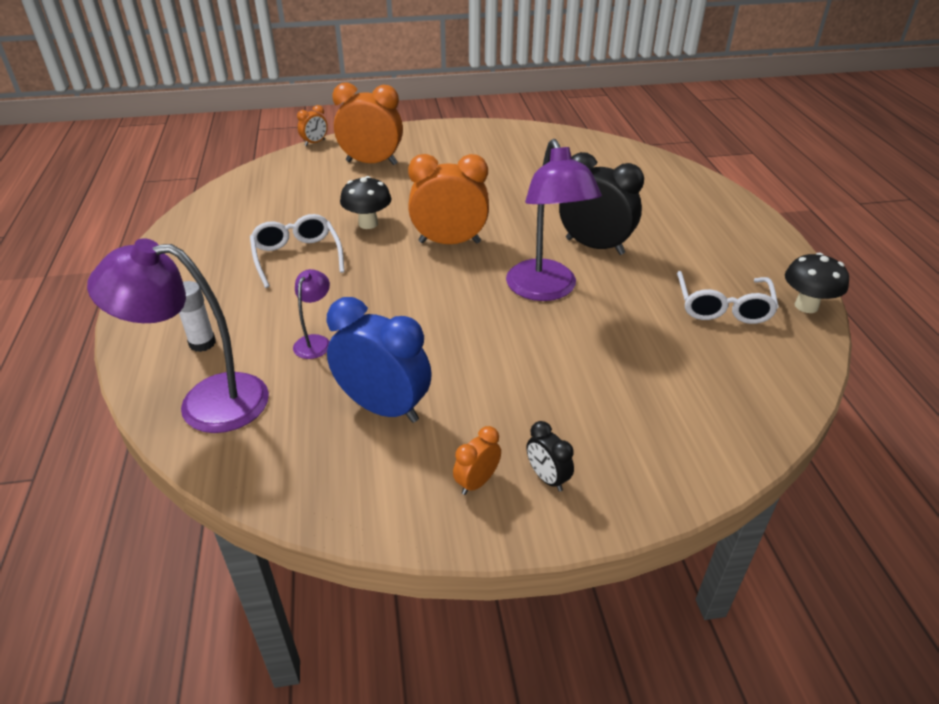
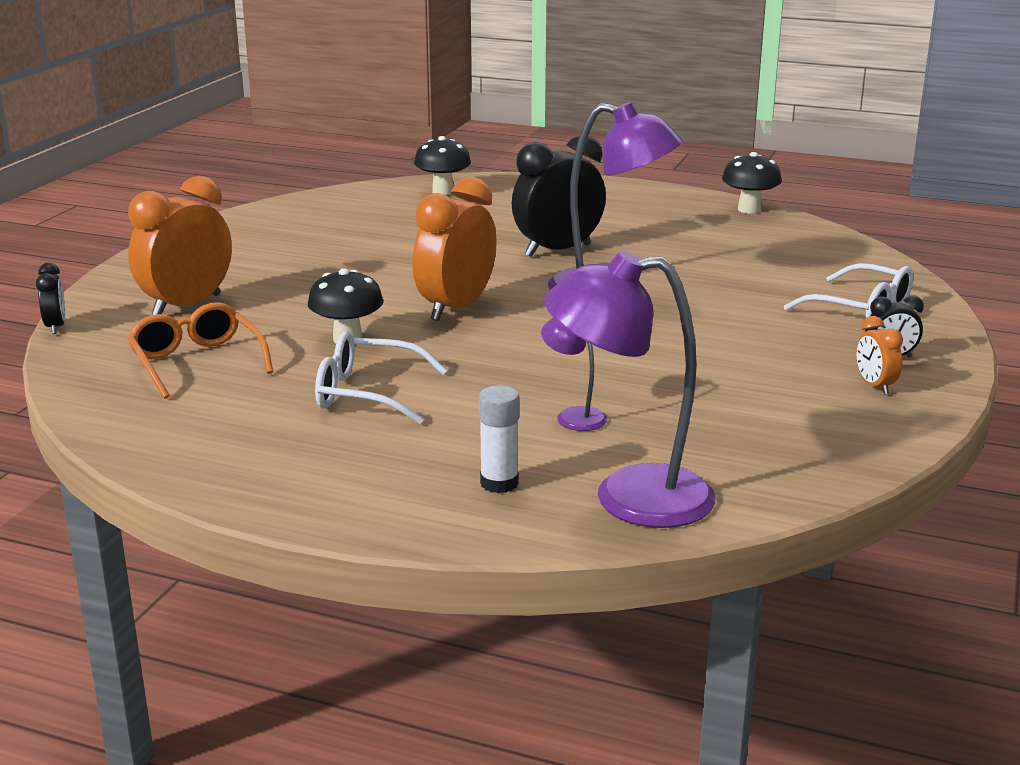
camera: 60 degrees left, 15 degrees down
purple lamp [87,238,269,433] -> purple lamp turned 60 degrees clockwise [544,251,716,528]
orange clock [297,105,328,146] -> black clock [36,263,65,334]
blue clock [327,297,432,423] -> none
white glasses [677,271,779,324] -> white glasses moved to [784,263,914,318]
none -> orange glasses [127,302,273,399]
none -> black mushroom [414,136,471,195]

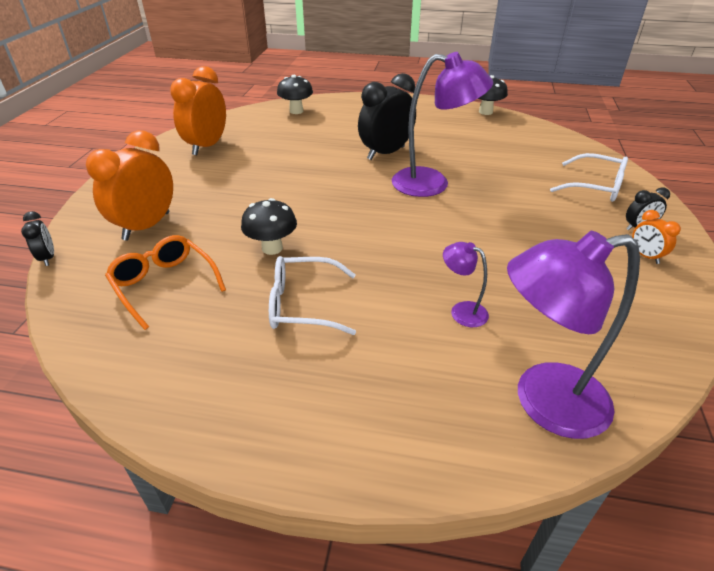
camera: 10 degrees left, 15 degrees up
orange clock [412,177,497,321] -> orange clock moved to [170,66,226,155]
white glue stick [479,385,519,493] -> none

